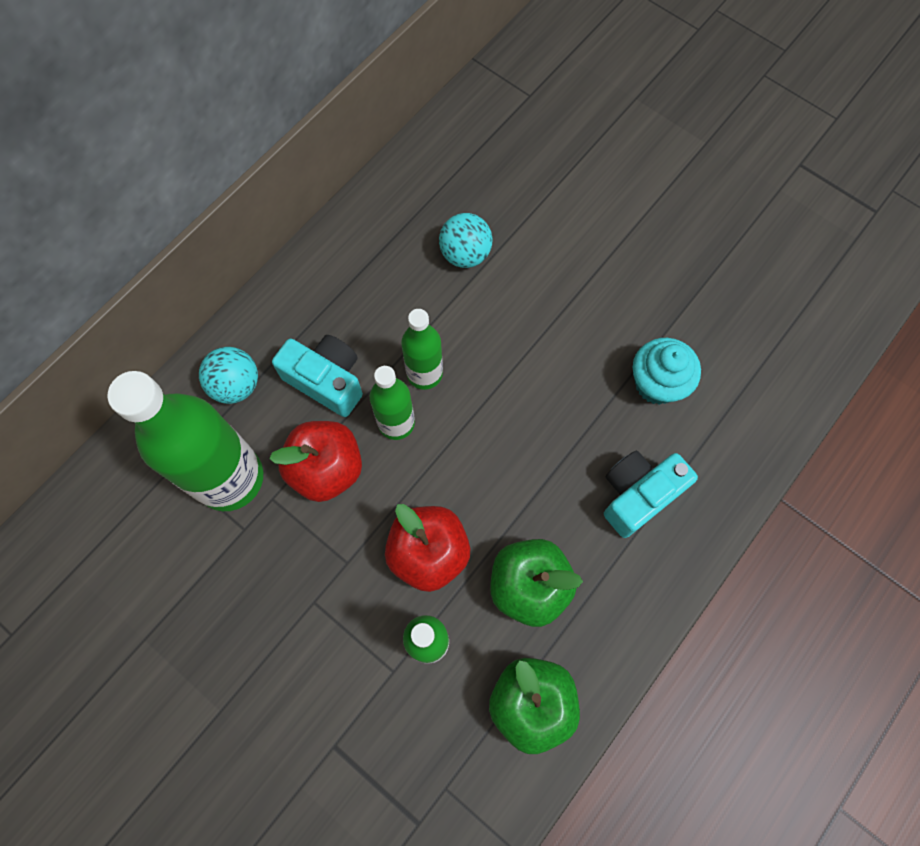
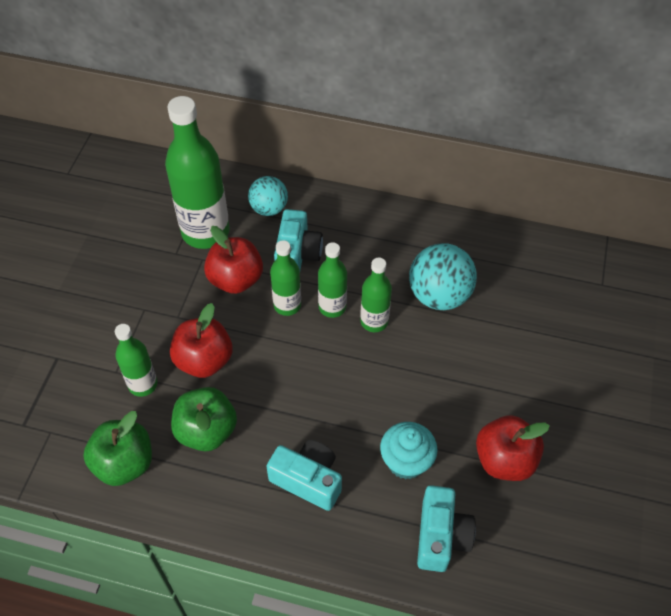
camera: 65 degrees right, 15 degrees down
turquoise ball [439,213,493,268] -> turquoise ball [409,243,477,310], size x1.56
none -> green bottle [360,258,392,332]
none -> turquoise camera [417,485,476,572]
none -> red apple [476,415,550,481]

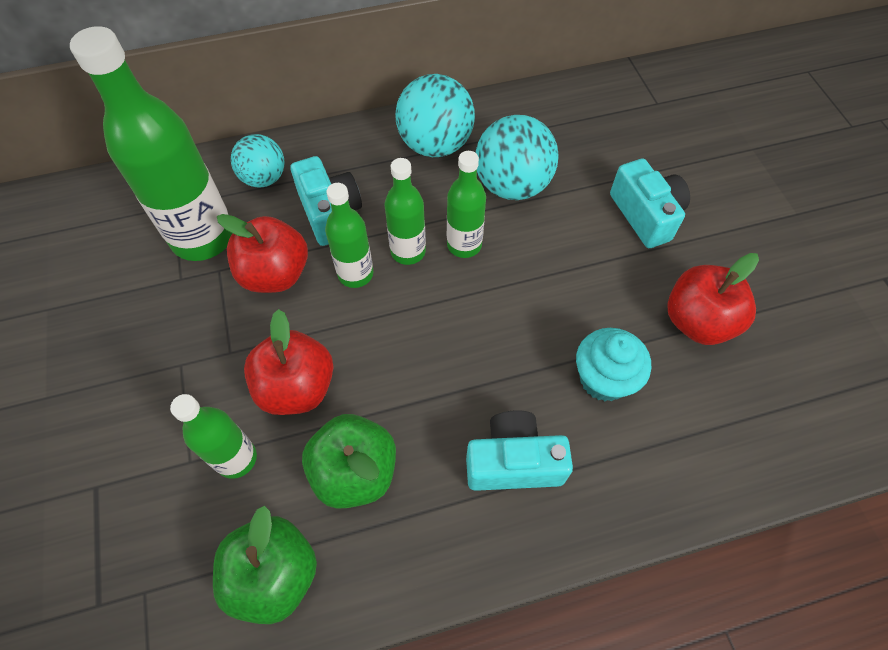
camera: 30 degrees left, 5 degrees up
turquoise camera [417,485,476,572] -> turquoise camera moved to [610,158,690,248]
none -> turquoise ball [395,74,475,157]

